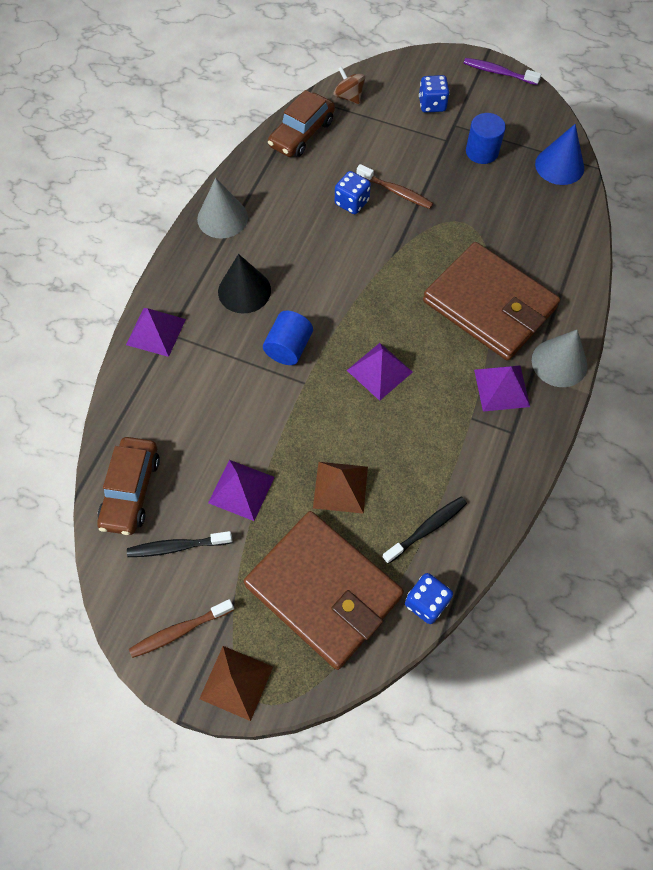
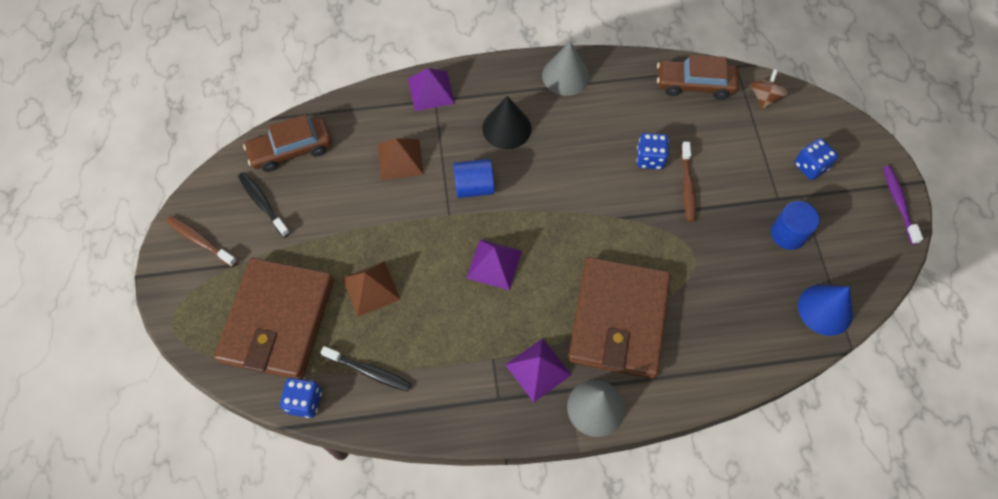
camera: 60 degrees right, 0 degrees up
brown pyramid [199,646,273,721] -> brown pyramid moved to [378,138,424,180]
purple pyramid [208,460,275,521] -> none

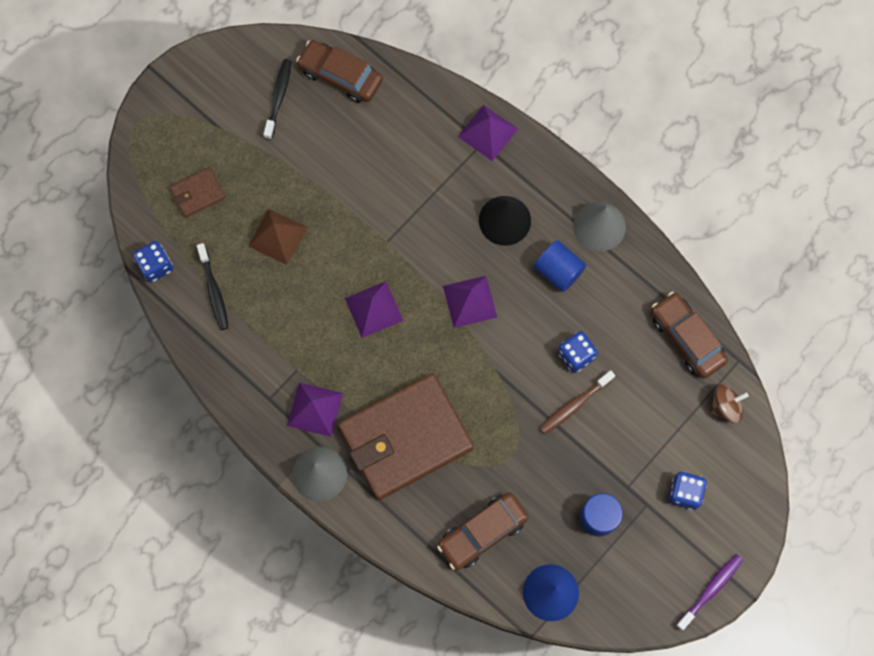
camera: 50 degrees right, 10 degrees up
brown toothbrush [166,216,237,267] -> none
brown wallet [214,258,334,379] -> brown wallet [170,168,226,218], size x0.43
brown pyramid [378,138,424,180] -> none
blue cylinder [453,159,494,198] -> blue cylinder moved to [534,240,586,292]
none -> brown car [437,492,529,570]
none -> purple pyramid [443,276,497,328]

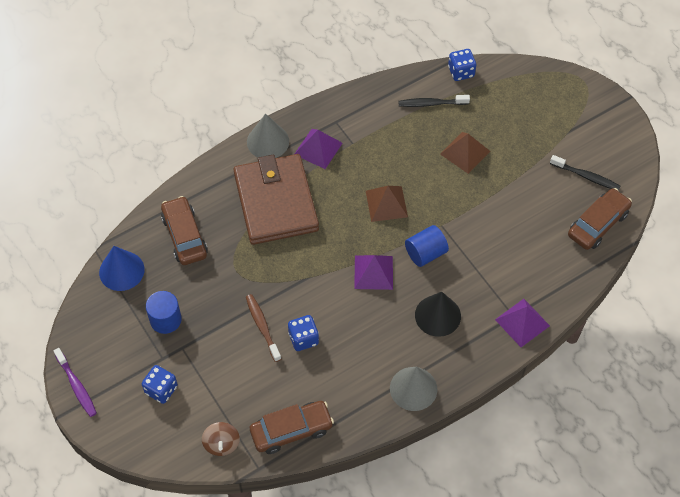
camera: 105 degrees right, 15 degrees down
brown wallet [170,168,226,218] -> none
purple pyramid [345,281,403,338] -> brown pyramid [366,186,408,222]
blue cylinder [534,240,586,292] -> blue cylinder moved to [405,225,449,267]

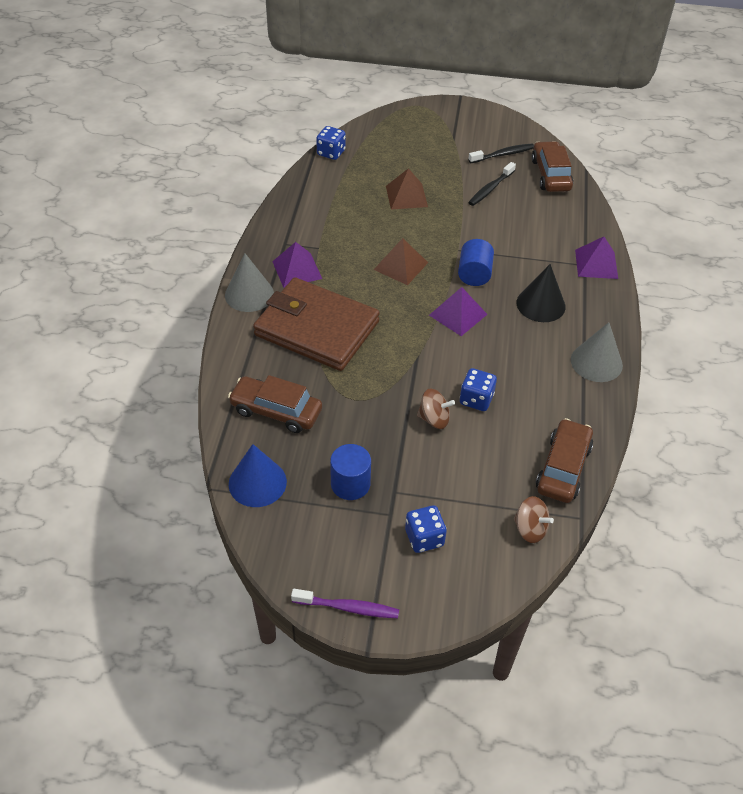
camera: 50 degrees left, 10 degrees down
brown toothbrush [246,294,281,362] -> brown spinning top [417,388,455,429]
black toothbrush [398,95,470,107] -> black toothbrush moved to [468,162,516,206]

